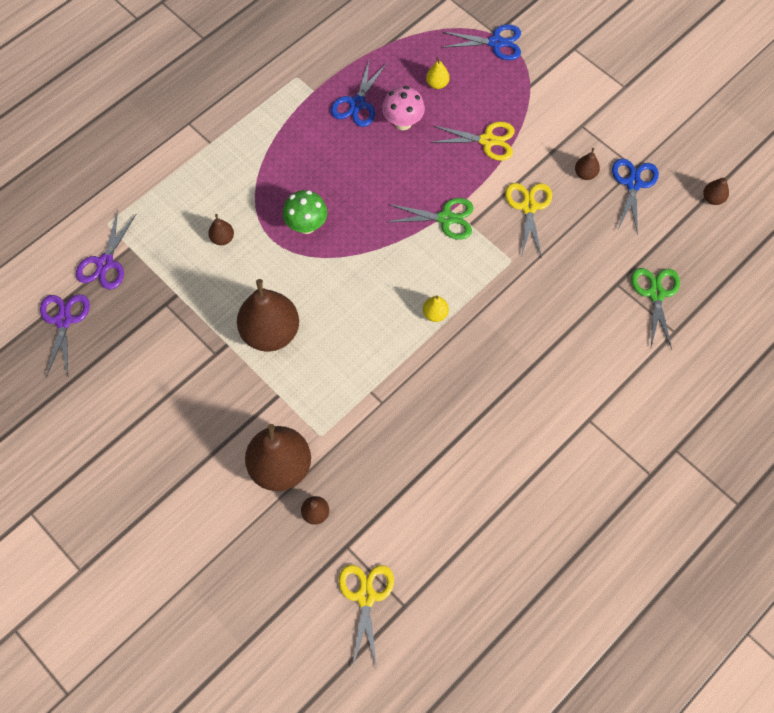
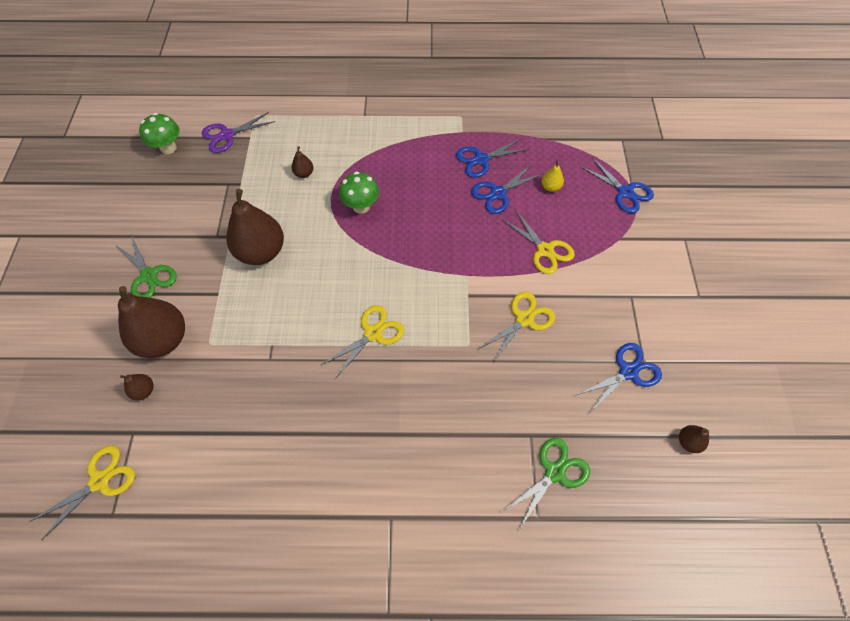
camera: 45 degrees right, 5 degrees down
purple scissors [40,294,90,377] -> green mushroom [139,113,180,154]
pink mushroom [382,86,425,130] -> blue scissors [471,164,543,214]
green scissors [388,198,473,240] -> green scissors moved to [114,235,177,298]
yellow pear [423,296,449,322] -> yellow scissors [321,305,404,379]
brown pear [575,148,600,180] -> none

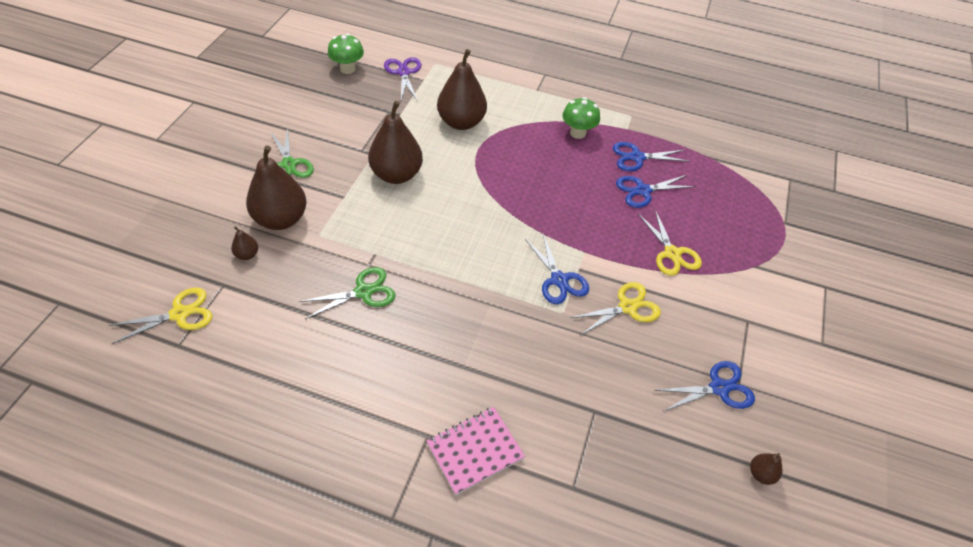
camera: 15 degrees right, 10 degrees down
purple scissors [202,112,275,153] -> purple scissors turned 90 degrees clockwise [384,57,422,102]
brown pear [292,146,313,178] -> brown pear [437,49,487,130], size x2.32
yellow scissors [321,305,404,379] -> none
green mushroom [339,171,379,214] -> green mushroom moved to [562,97,600,139]
green scissors [503,438,590,529] -> green scissors moved to [299,267,396,319]
yellow pear [542,161,564,192] -> none
blue scissors [580,157,654,213] -> blue scissors moved to [525,234,589,304]
none -> pink notebook [427,407,525,495]

